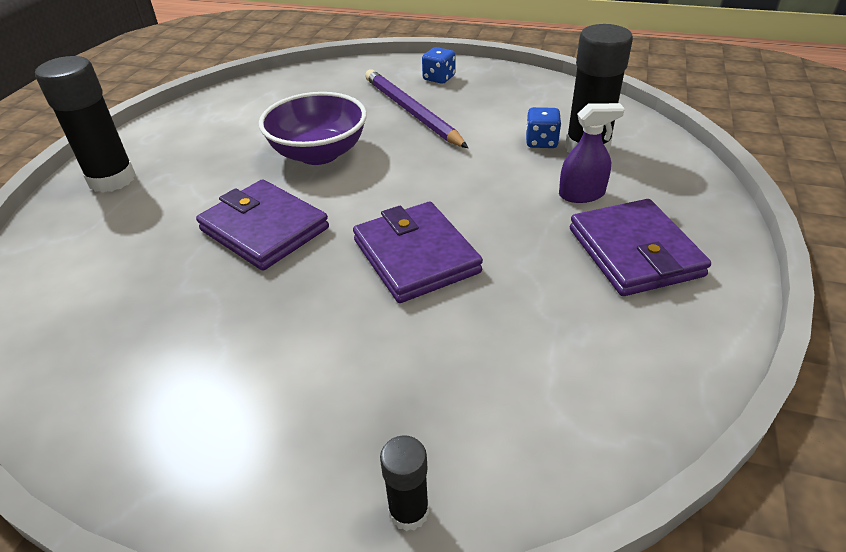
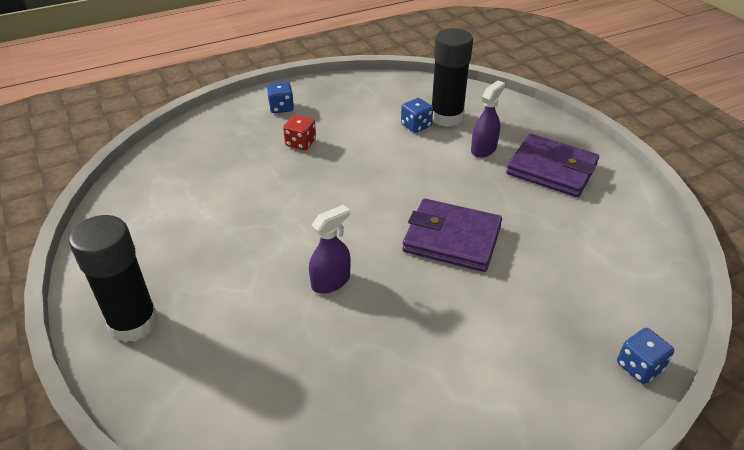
camera: 45 degrees left, 0 degrees up
purple wallet [196,179,329,271] -> purple spray bottle [309,205,351,294]
purple bowl [259,92,367,165] -> none
purple pencil [365,69,468,148] -> red dice [283,115,316,150]
black glue stick [380,435,429,531] -> blue dice [617,328,674,384]

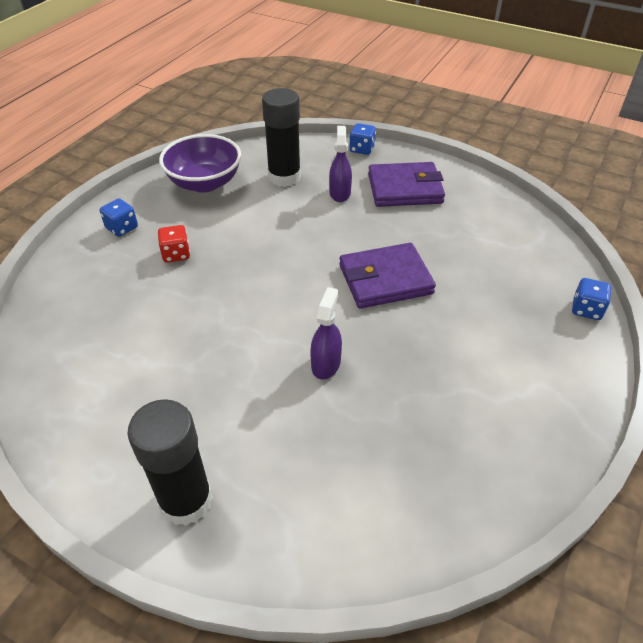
camera: 35 degrees left, 5 degrees up
blue dice [401,98,433,133] -> blue dice moved to [349,123,376,155]
none -> purple bowl [159,134,241,193]

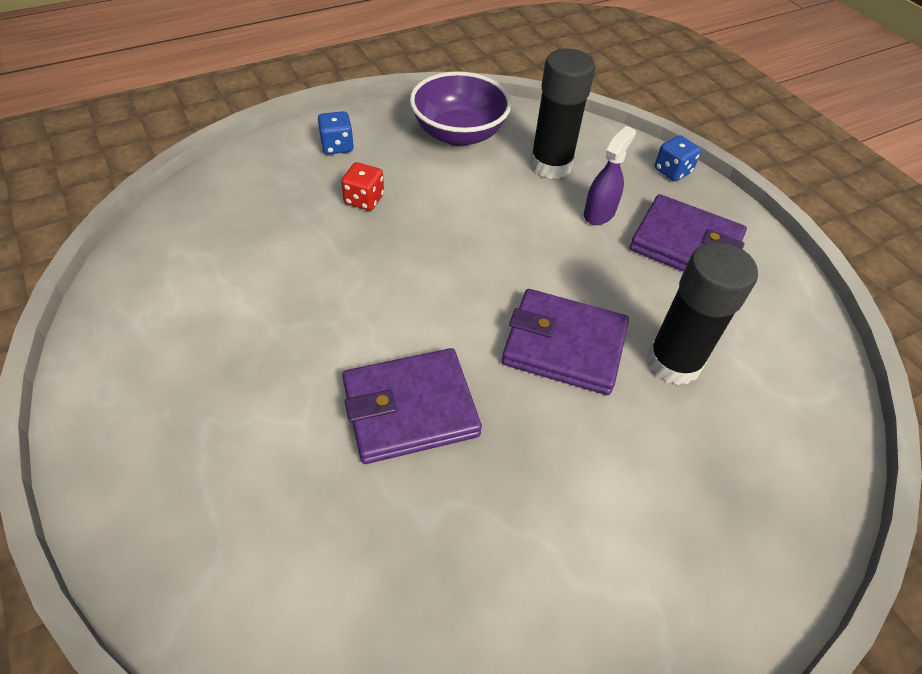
camera: 30 degrees right, 5 degrees up
black glue stick [127,399,213,526] -> black glue stick moved to [647,242,758,385]
purple spray bottle [310,287,342,380] -> purple wallet [342,348,482,464]
blue dice [572,278,611,320] -> none

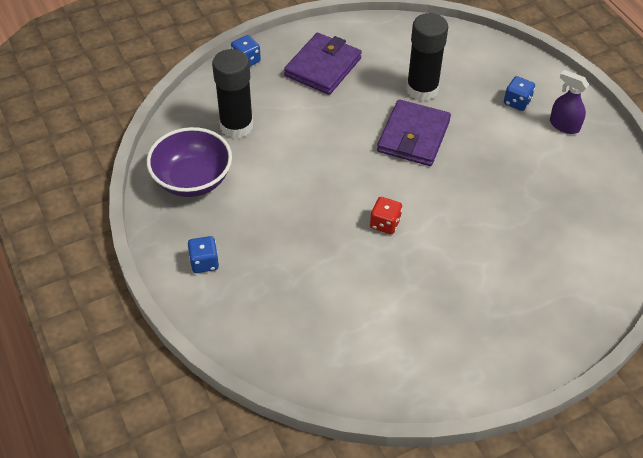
camera: 85 degrees left, 0 degrees up
red dice [341,162,384,211] -> red dice moved to [370,197,402,234]
purple wallet [342,348,482,464] -> none
purple spray bottle [584,126,636,225] -> purple spray bottle moved to [550,70,589,134]
none -> blue dice [504,76,535,111]

